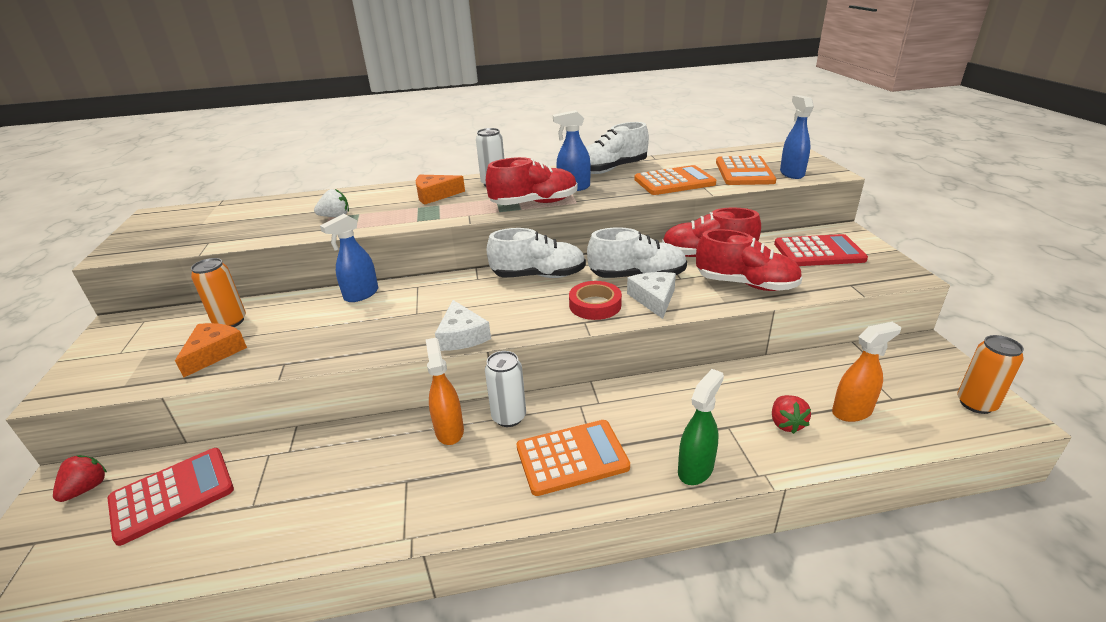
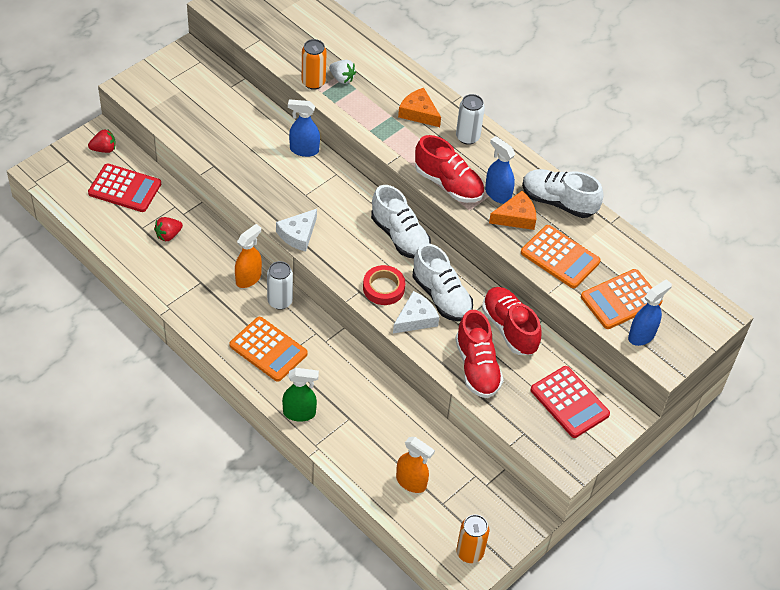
camera: 50 degrees right, 20 degrees up
orange cheese [175,323,247,378] -> orange cheese moved to [489,191,536,230]
orange can [191,258,246,327] -> orange can moved to [302,39,327,90]
red strawberry [772,395,811,434] -> red strawberry moved to [154,217,183,241]

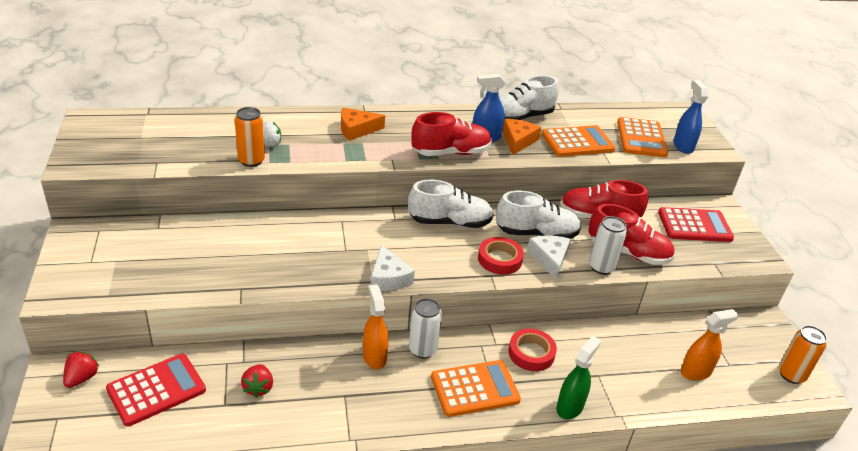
camera: 55 degrees left, 15 degrees down
blue spray bottle [288,99,320,157] -> none
white can [456,94,485,145] -> white can moved to [589,216,627,275]
none -> red tape [508,328,557,371]

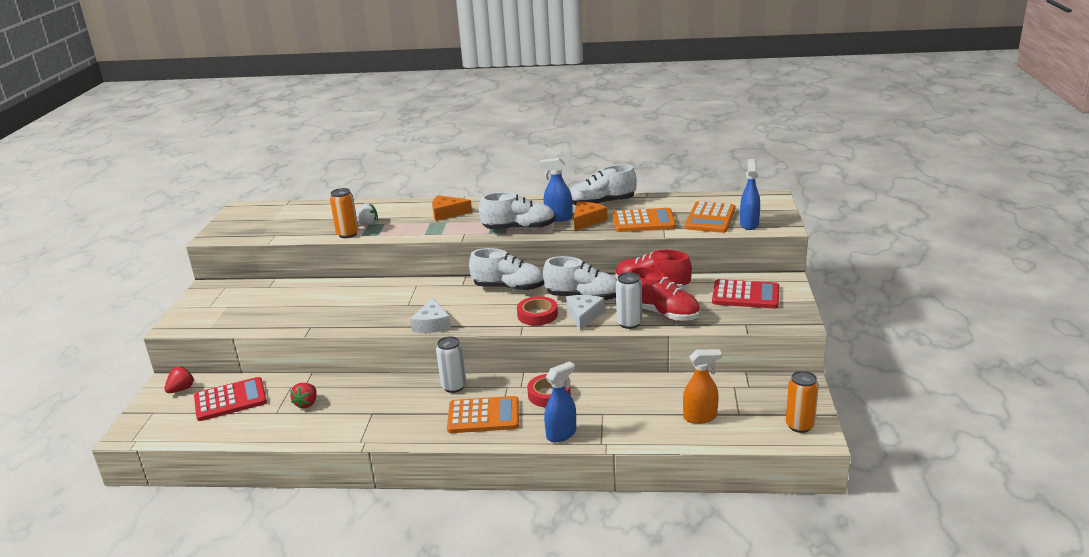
camera: 20 degrees right, 10 degrees down
orange spray bottle [363,284,389,369] -> none
red shoe [411,112,492,156] -> white shoe [479,192,555,230]
green spray bottle [556,336,601,419] -> blue spray bottle [544,361,576,442]

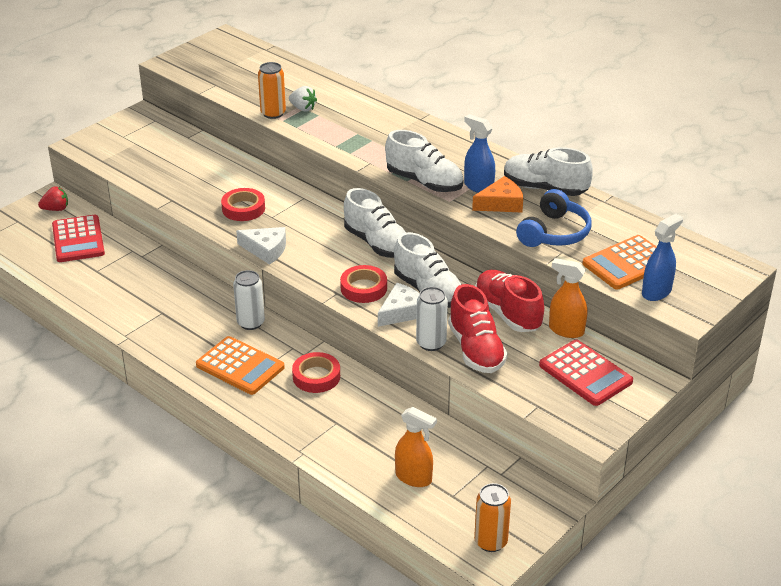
camera: 35 degrees right, 10 degrees up
red calculator [194,377,267,421] -> red calculator turned 60 degrees clockwise [52,215,105,262]
red strawberry [290,383,317,409] -> none
white cheese [410,298,451,333] -> white cheese turned 105 degrees counterclockwise [236,227,286,265]
orange cheese [432,195,472,221] -> none
blue spray bottle [544,361,576,442] -> none
orange calculator [613,208,676,232] -> blue headphones [516,189,591,247]
none -> red tape [221,188,265,221]
none -> orange spray bottle [549,258,587,338]

